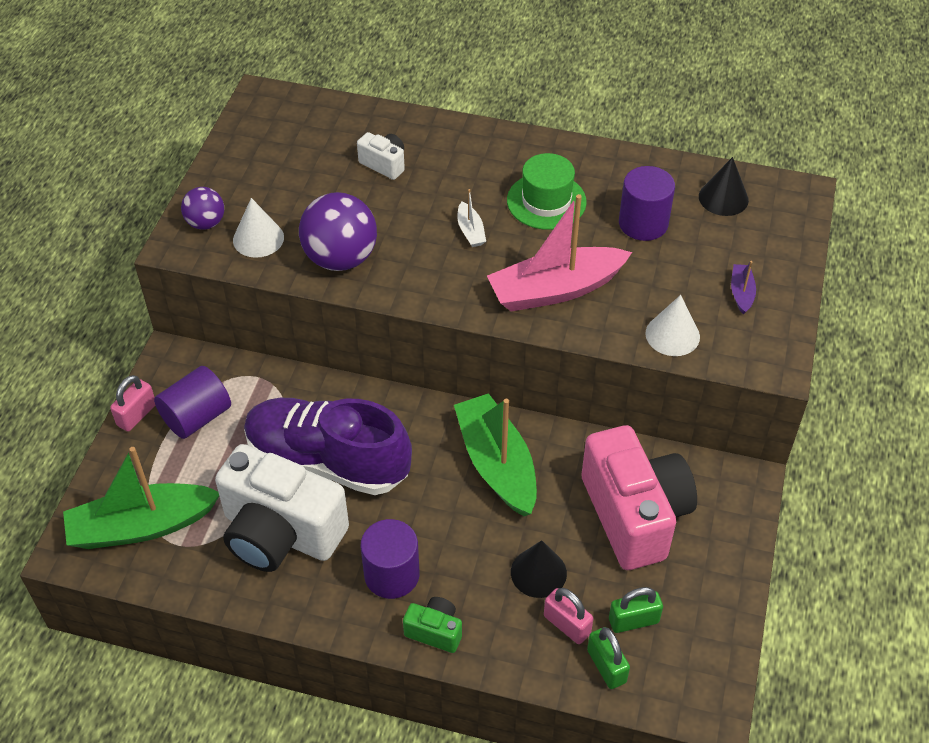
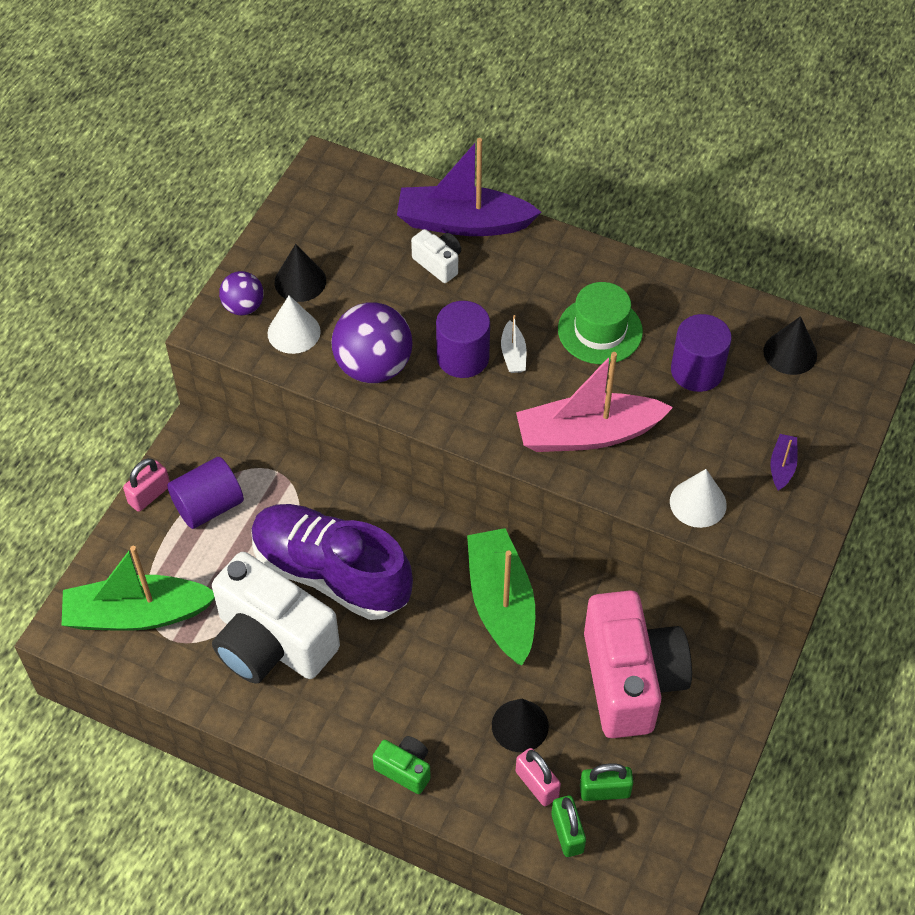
camera: 10 degrees right, 5 degrees up
purple cylinder [361,519,420,599] -> purple cylinder moved to [436,301,490,378]
none -> black cone [274,244,326,302]
none -> purple boat [397,138,541,236]

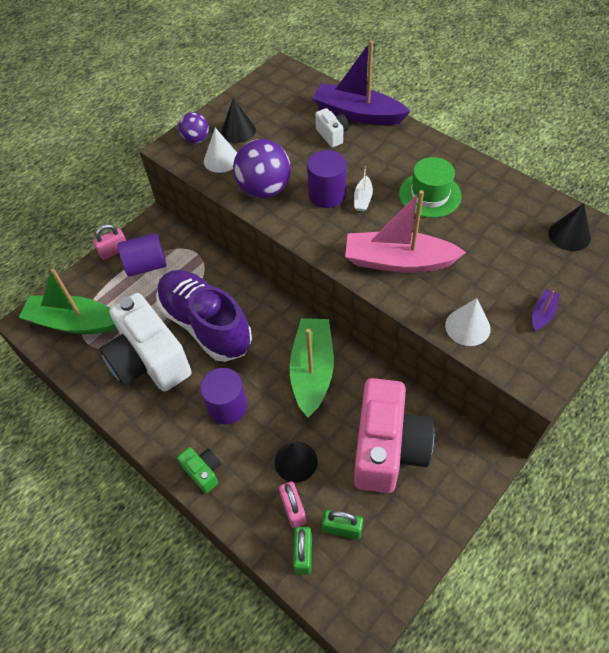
camera: 20 degrees right, 0 degrees up
purple cylinder [671,314,732,392] -> purple cylinder moved to [200,368,247,424]

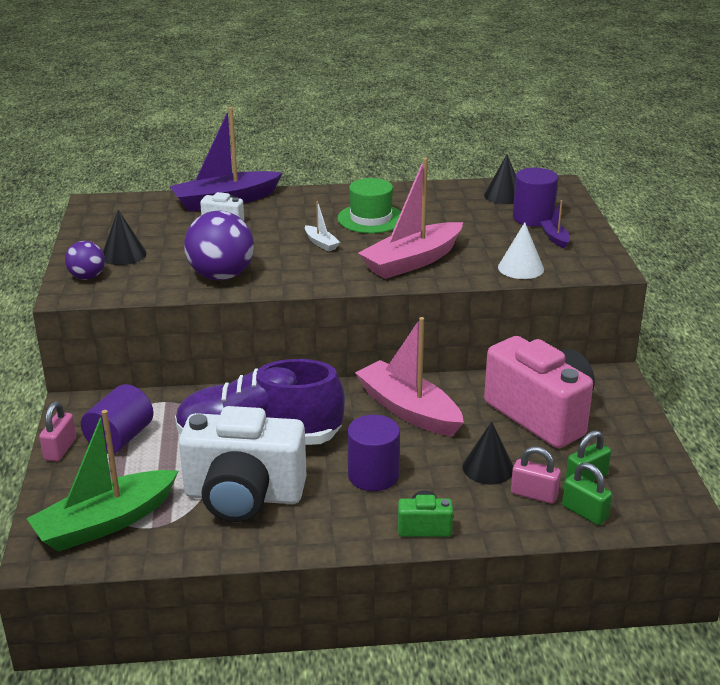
camera: 50 degrees left, 25 degrees down
white cone [204,128,237,173] -> none
green boat [289,318,334,418] -> pink boat [355,317,464,437]
purple cylinder [307,150,347,208] -> purple cylinder moved to [513,168,558,227]

